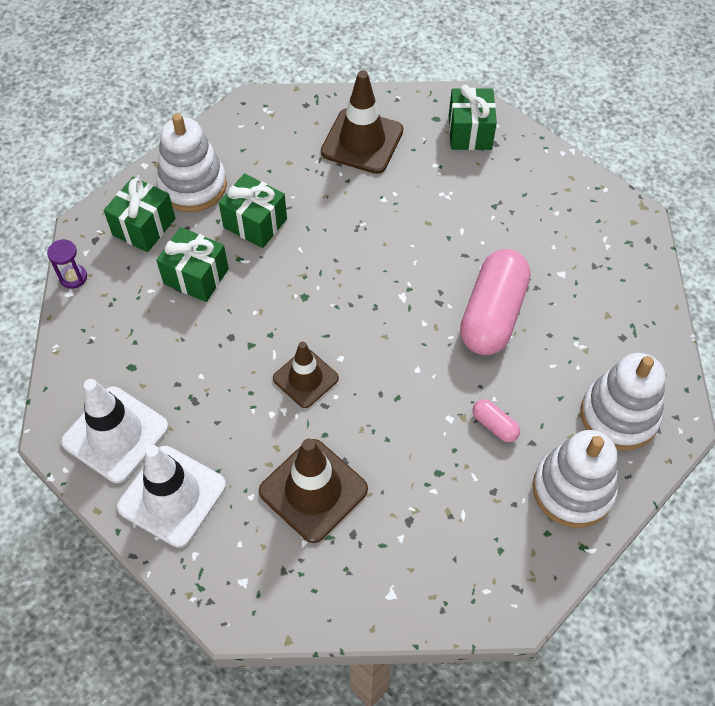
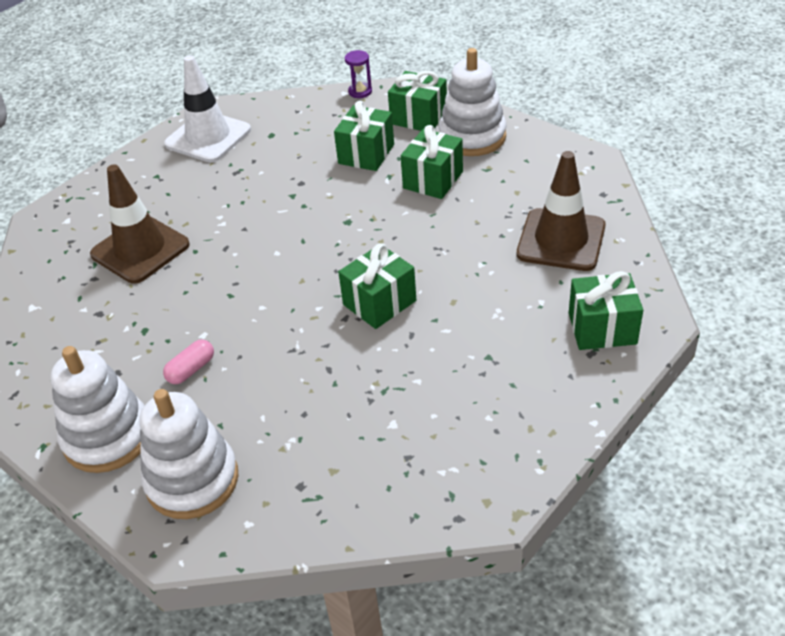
camera: 90 degrees right, 15 degrees down
white traffic cone [117,445,226,548] -> none
brown traffic cone [273,342,339,408] -> none
pink capsule [460,249,530,355] -> none
none -> green gift [338,244,416,329]

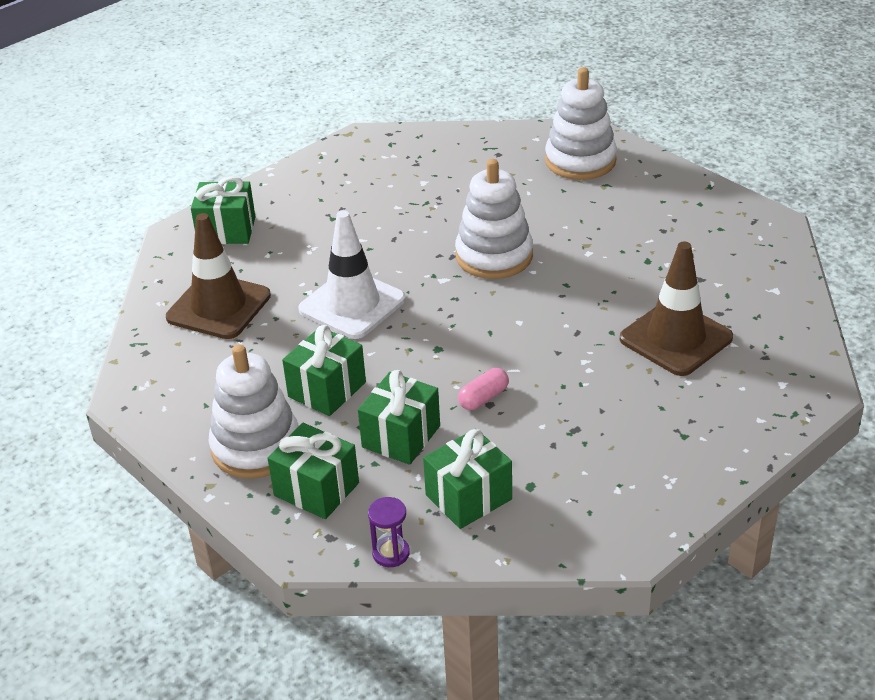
camera: 175 degrees left, 5 degrees down
white stacking toy [50,346,145,473] -> white stacking toy moved to [455,159,533,279]
pink capsule [163,339,214,384] -> pink capsule moved to [458,368,509,410]
white traffic cone [164,55,251,162] -> white traffic cone moved to [298,210,406,339]
green gift [338,244,416,329] -> green gift moved to [423,429,512,529]

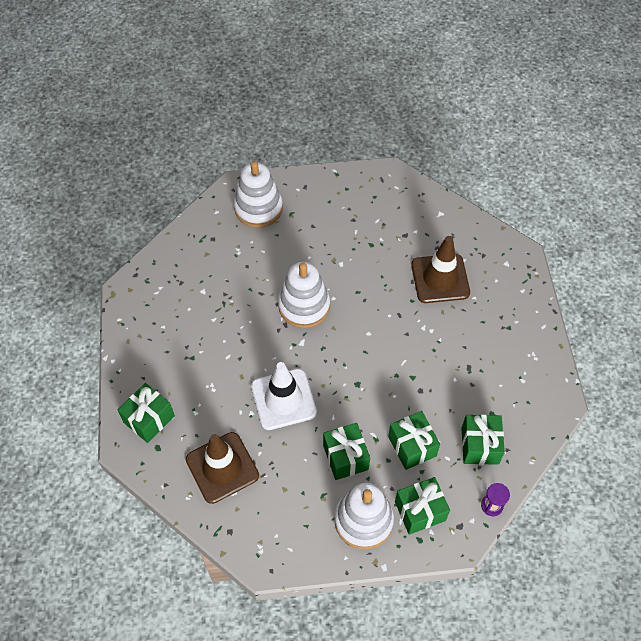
camera: 55 degrees left, 20 degrees up
pink capsule [458,368,509,410] -> none

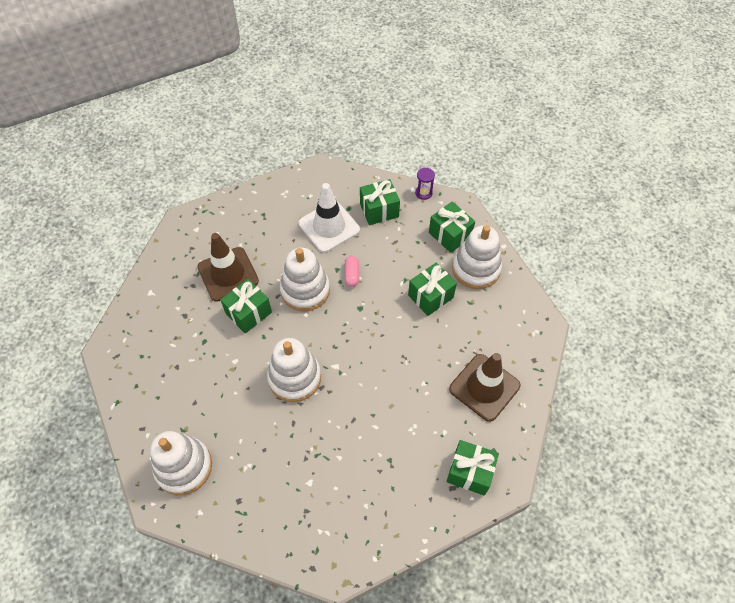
camera: 110 degrees left, 0 degrees up
white traffic cone [251,362,317,430] -> white traffic cone moved to [299,183,360,253]
green gift [388,411,440,470] -> green gift moved to [221,279,272,334]
none -> white stacking toy [280,248,330,311]
none -> pink capsule [345,256,359,287]

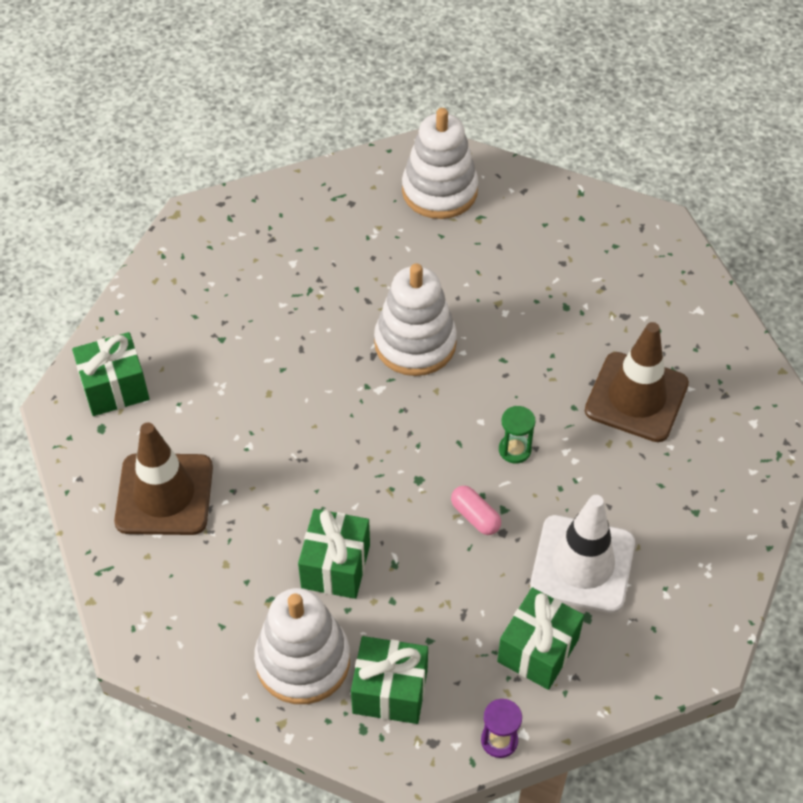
camera: 140 degrees right, 5 degrees down
green gift [221,279,272,334] -> none
white stacking toy [280,248,330,311] -> green hourglass [499,406,535,464]

